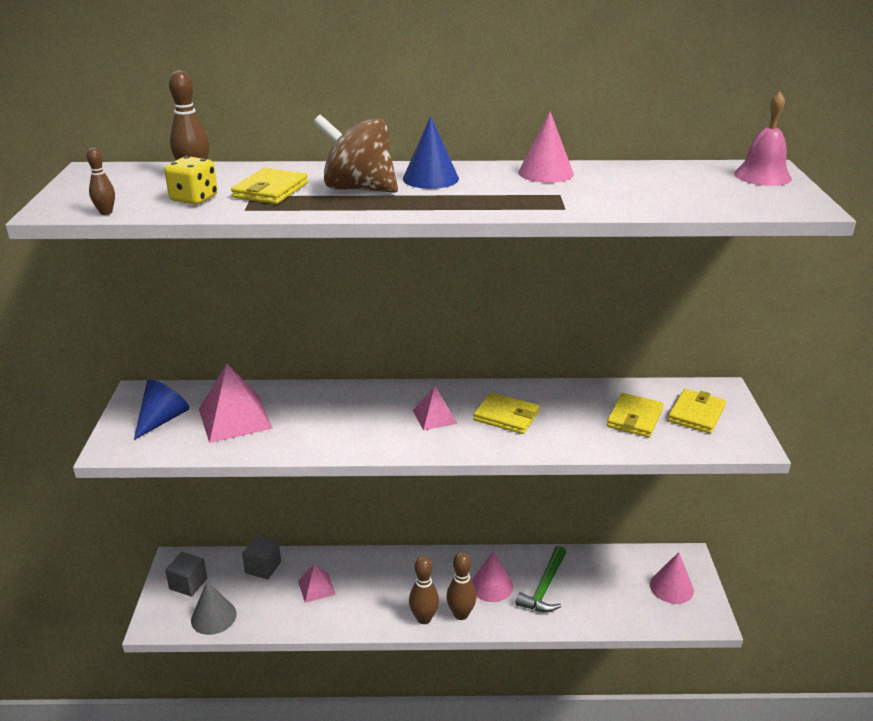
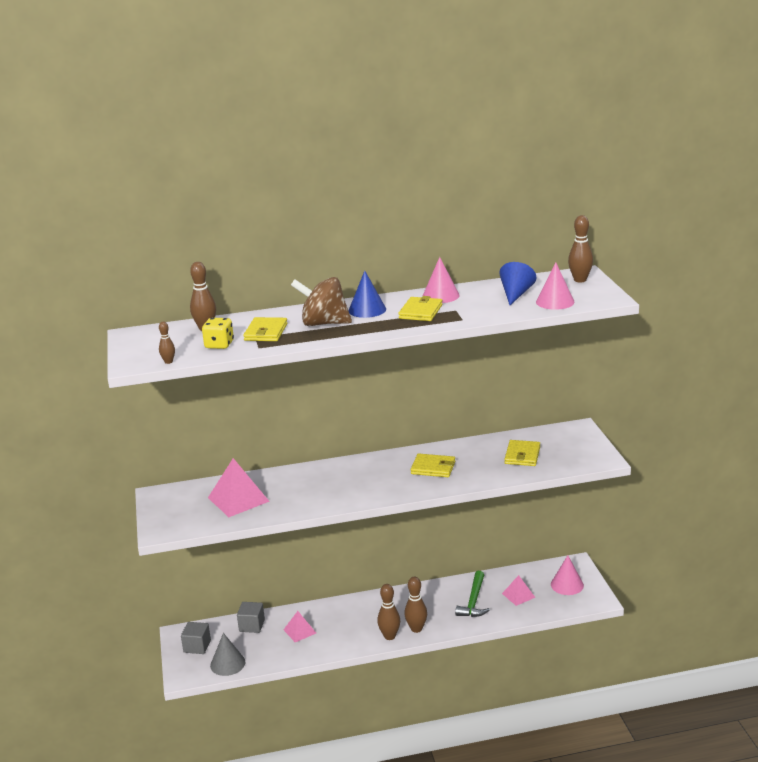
camera: 10 degrees left, 5 degrees down
blue cone [134,380,189,440] -> blue cone moved to [499,262,536,305]
pink pyramid [413,386,458,430] -> pink pyramid moved to [502,575,536,606]
pink cone [471,550,513,602] -> pink cone moved to [536,262,575,310]
yellow wallet [668,389,726,434] -> yellow wallet moved to [398,296,442,321]
pink bell [734,92,792,186] -> brown bowling pin [568,215,593,282]

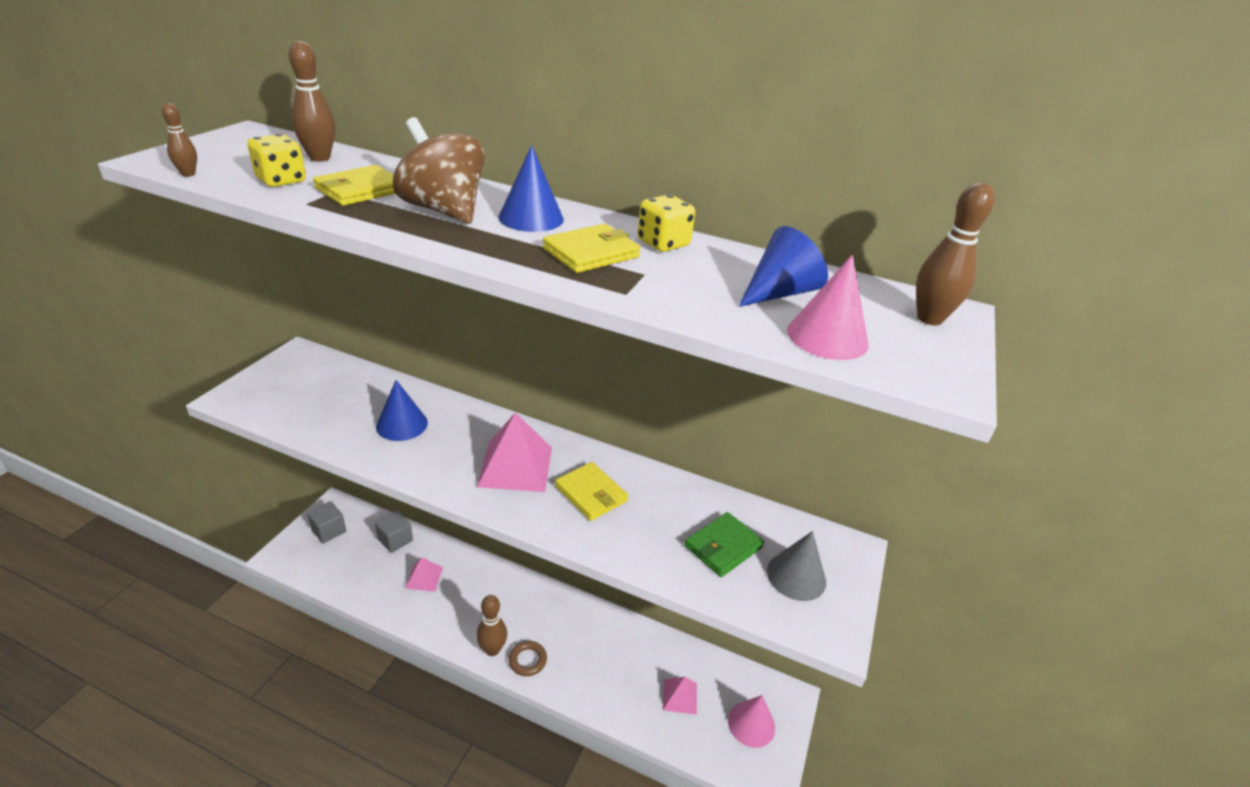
camera: 30 degrees right, 10 degrees up
pink pyramid [208,458,270,517] -> pink pyramid moved to [477,413,552,492]
grey cone [210,633,246,676] -> grey cone moved to [767,531,826,601]
brown bowling pin [404,577,427,633] -> brown ring [509,641,547,676]
pink cone [423,257,460,303] -> yellow dice [637,195,695,252]
green hammer [455,571,490,617] -> none
yellow wallet [504,440,540,466] -> green wallet [685,512,764,577]
none -> blue cone [376,380,428,441]

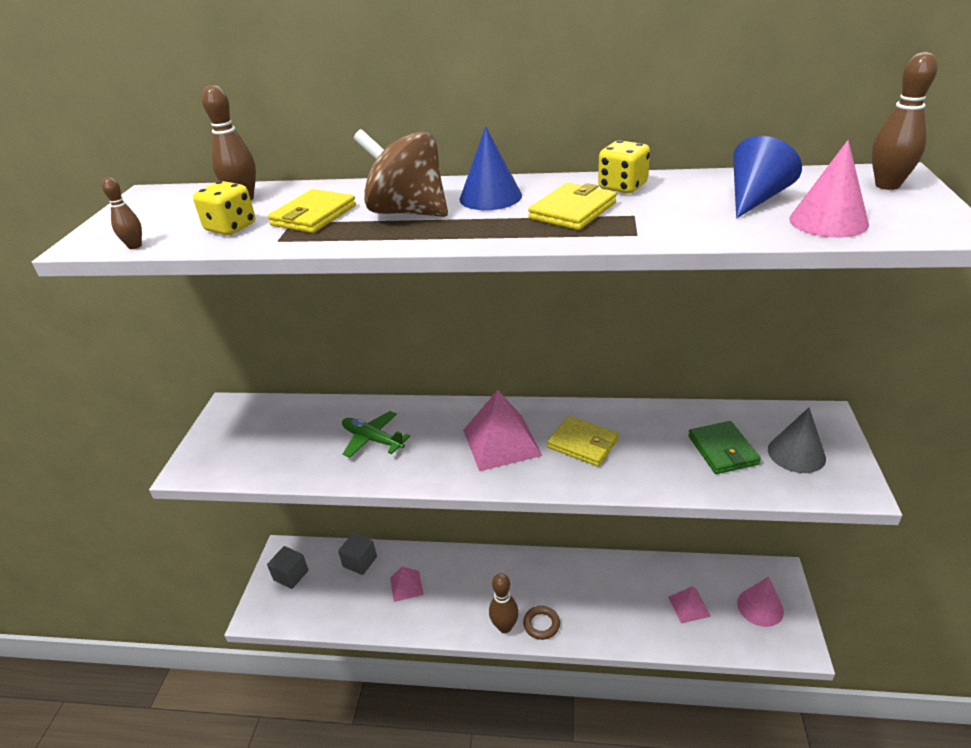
camera: 10 degrees left, 0 degrees up
blue cone [376,380,428,441] -> green plane [342,411,410,458]
green wallet [685,512,764,577] -> green wallet turned 45 degrees counterclockwise [688,421,761,474]

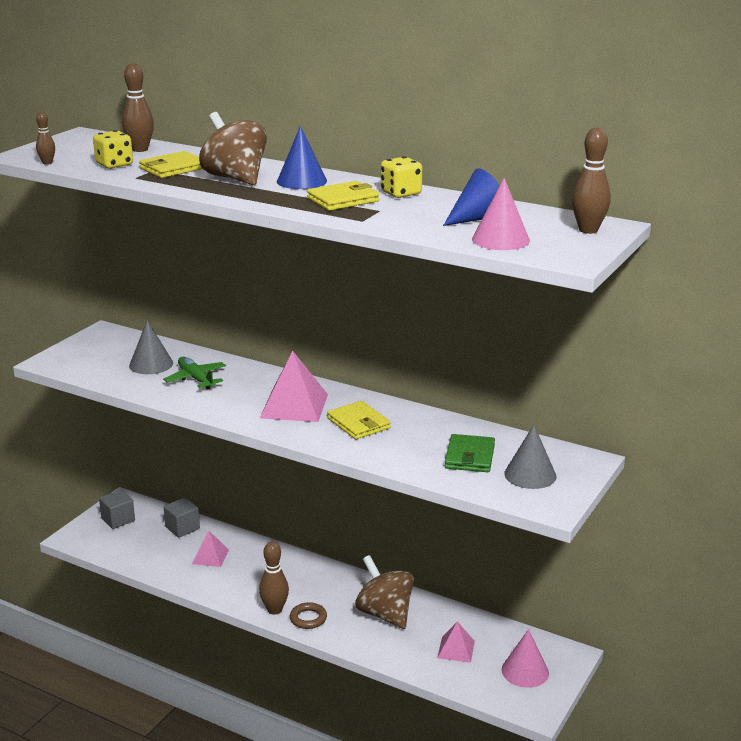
camera: 20 degrees right, 10 degrees down
none -> grey cone [129,320,173,374]
none -> brown spinning top [355,555,414,629]

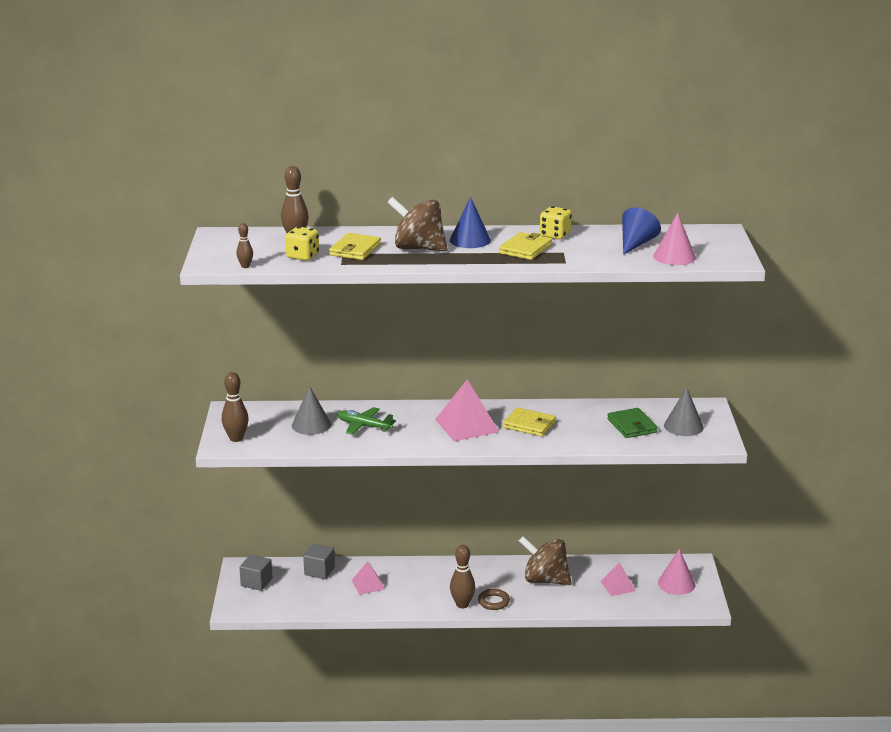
camera: 30 degrees left, 0 degrees up
brown bowling pin [572,128,610,234] -> brown bowling pin moved to [222,372,249,442]

